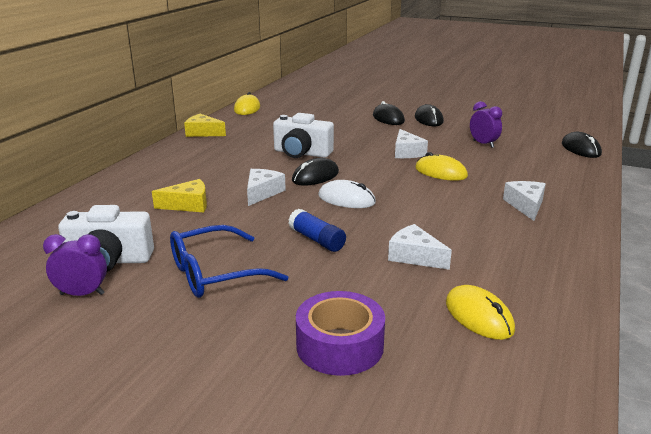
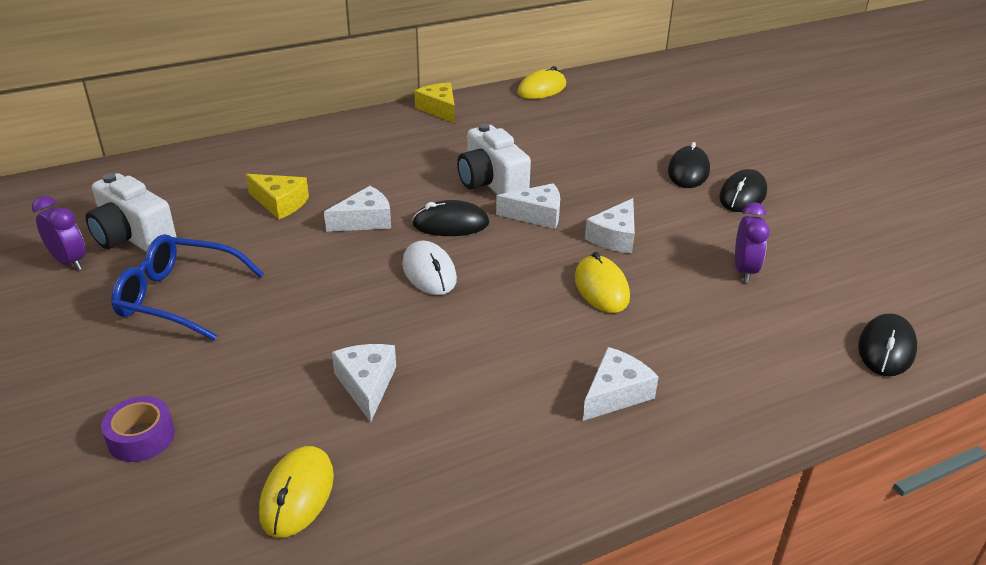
camera: 40 degrees right, 10 degrees up
blue glue stick [288,209,346,252] -> none
purple tape [296,291,385,376] -> purple tape [101,396,175,462], size x0.63
none -> white cheese [496,183,560,229]

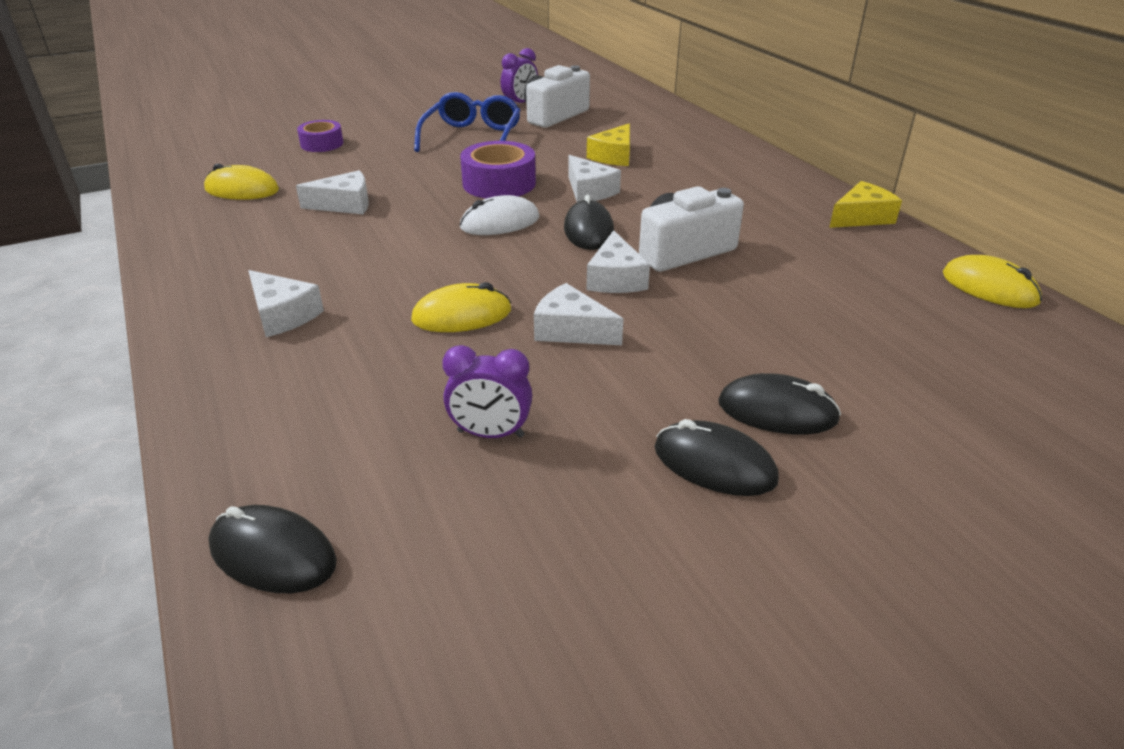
camera: 90 degrees right, 0 degrees up
none -> purple tape [460,141,536,199]

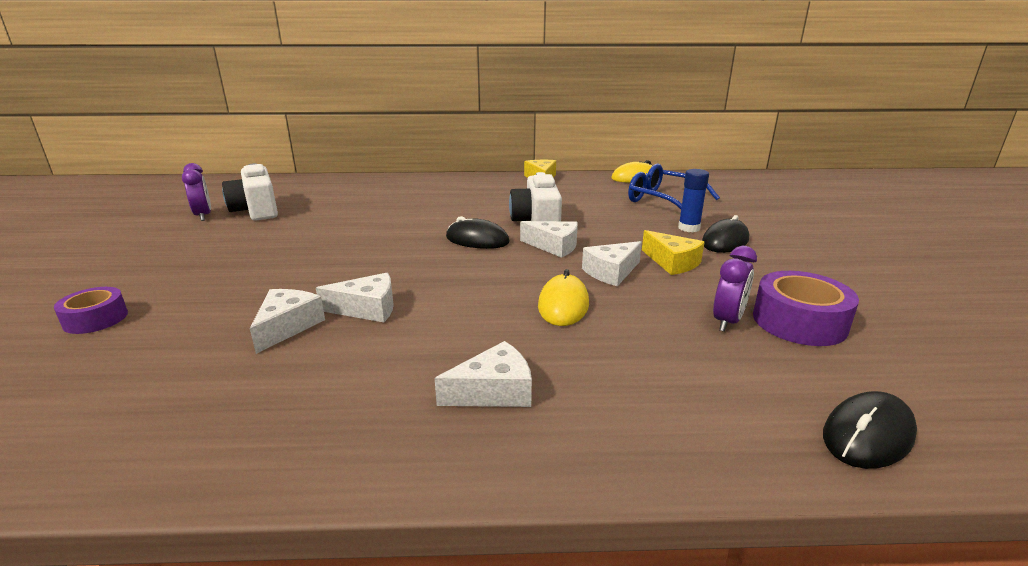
camera: 65 degrees left, 10 degrees down
yellow mouse [204,163,279,200] -> none
blue glasses [414,92,521,152] -> blue glasses moved to [628,164,720,209]
purple tape [460,141,536,199] -> purple tape moved to [753,271,859,346]
white mouse [460,195,539,235] -> none
white cheese [569,155,621,202] -> white cheese moved to [316,273,394,322]
yellow cheese [587,123,630,166] -> yellow cheese moved to [642,230,705,275]
black mouse [654,419,779,496] -> none
none -> blue glue stick [678,169,709,232]

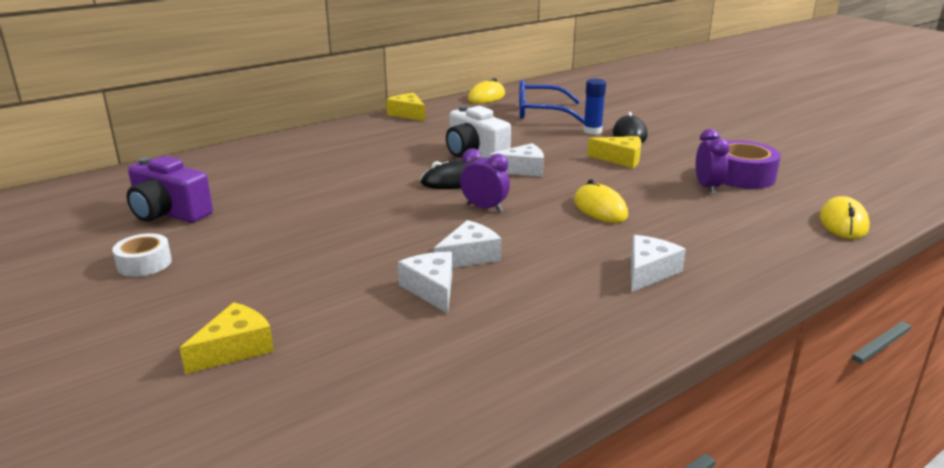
camera: 35 degrees left, 0 degrees up
purple tape [54,287,128,334] -> yellow cheese [180,302,274,374]
purple clock [182,163,211,221] -> purple clock moved to [460,148,510,212]
white camera [222,163,278,221] -> purple camera [127,156,213,223]
white cheese [582,241,642,286] -> none
black mouse [823,391,917,469] -> yellow mouse [820,196,870,239]
none -> white tape [112,233,172,277]

